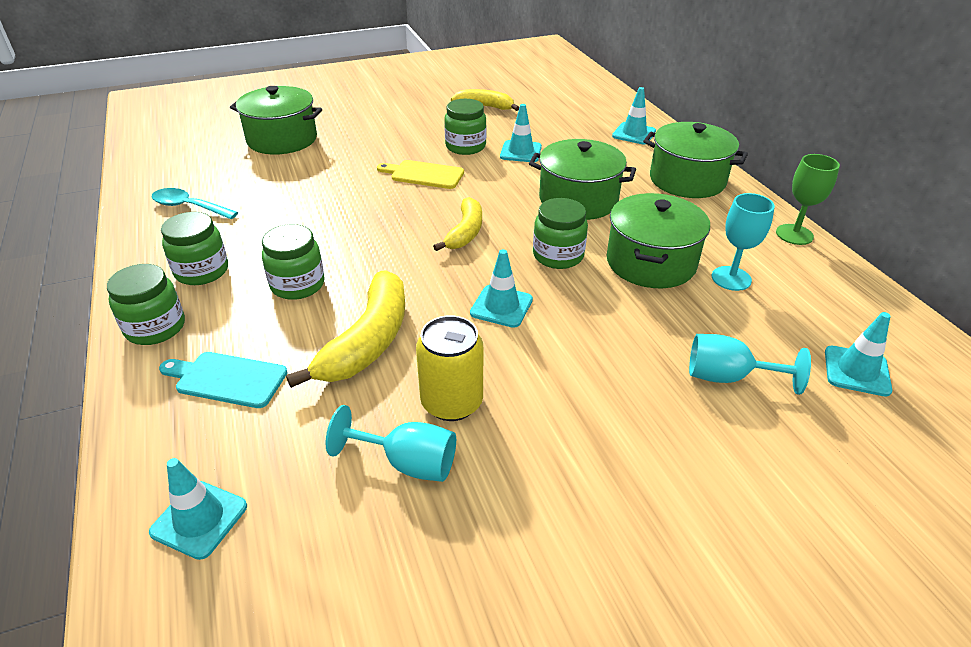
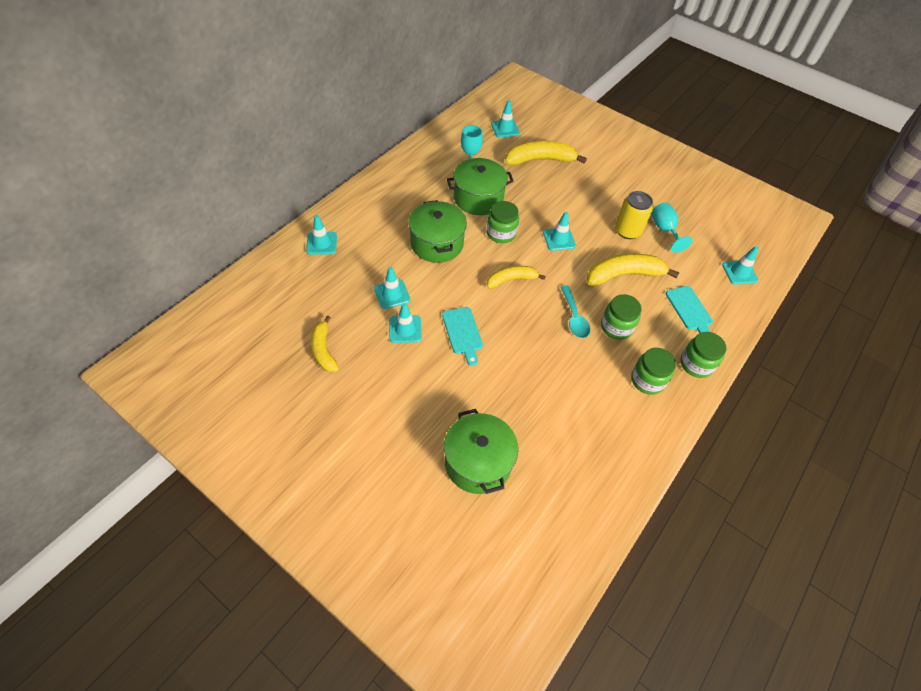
camera: 125 degrees left, 15 degrees up
turquoise spoon [152,188,238,219] -> turquoise spoon moved to [561,285,590,338]
yellow cutting board [377,160,464,189] -> turquoise cutting board [442,307,483,366]
green jar [444,99,487,155] -> turquoise traffic cone [389,303,422,343]
green pot [643,122,748,198] -> none
turquoise goblet [689,334,811,395] -> yellow banana [505,141,587,166]
green goblet [776,154,840,245] -> none

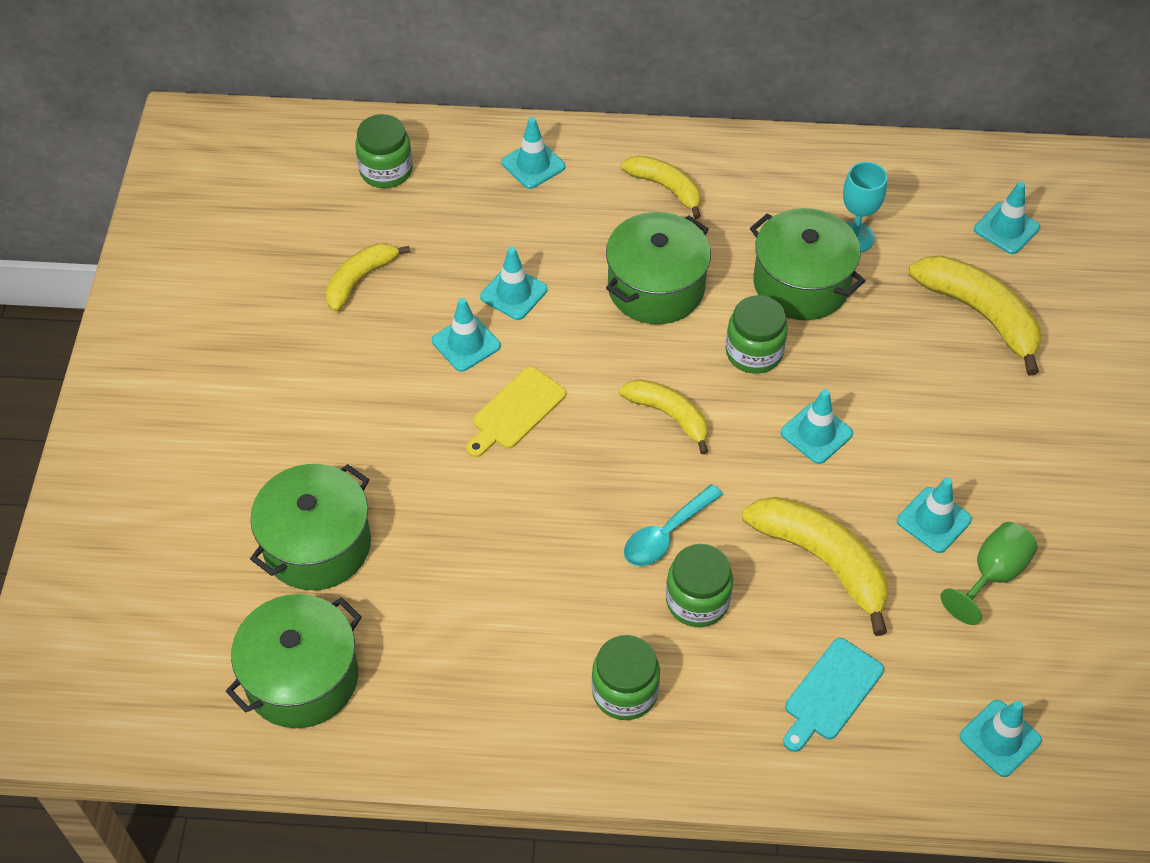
camera: 60 degrees right, 0 degrees up
turquoise cutting board [442,307,483,366] -> yellow cutting board [466,367,566,457]
yellow can [615,191,653,239] -> turquoise traffic cone [897,478,972,553]
turquoise goblet [651,202,693,253] -> green goblet [940,522,1038,625]
green jar [680,332,727,378] -> green jar moved to [355,114,413,188]
none -> green pot [226,594,362,728]
none -> yellow banana [621,156,701,219]

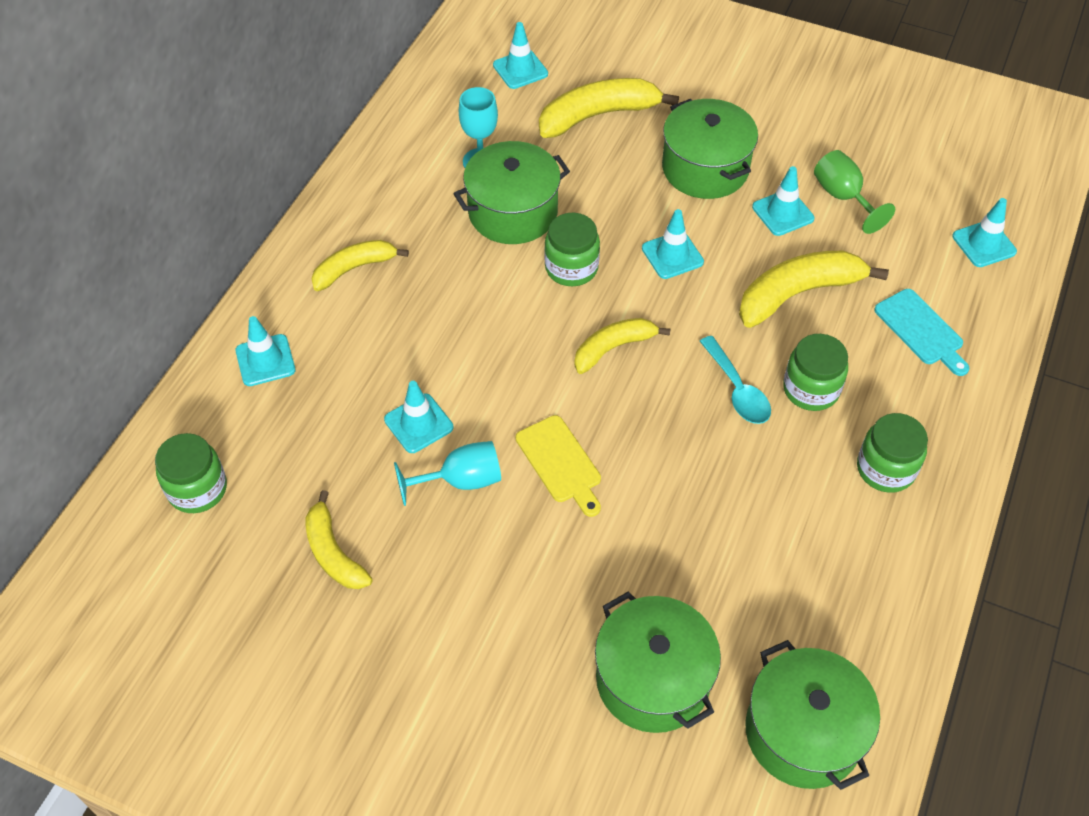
camera: 70 degrees left, 0 degrees up
turquoise traffic cone [432,298,501,372] -> turquoise goblet [394,441,501,506]
green pot [606,212,711,324] -> green pot moved to [662,99,758,199]

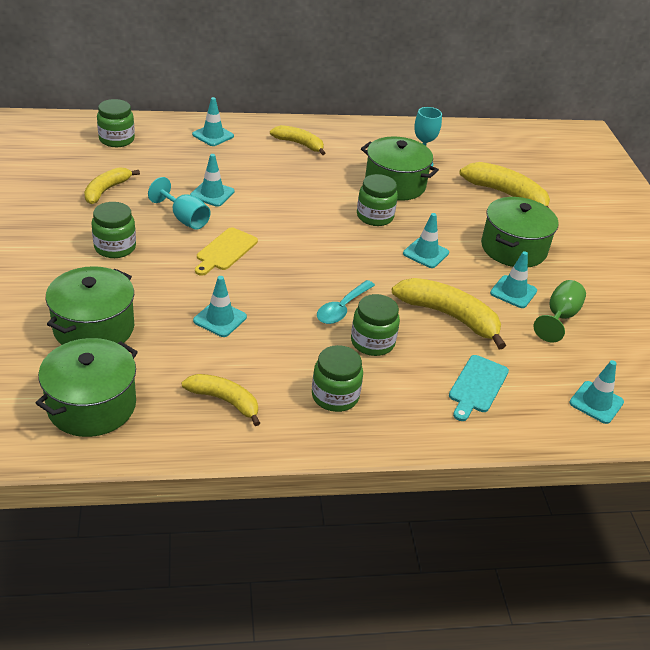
camera: 55 degrees right, 15 degrees down
turquoise traffic cone [493,22,548,89] -> turquoise traffic cone moved to [193,276,247,337]
yellow banana [574,318,670,374] -> yellow banana moved to [182,374,260,426]
none -> green jar [91,202,136,258]

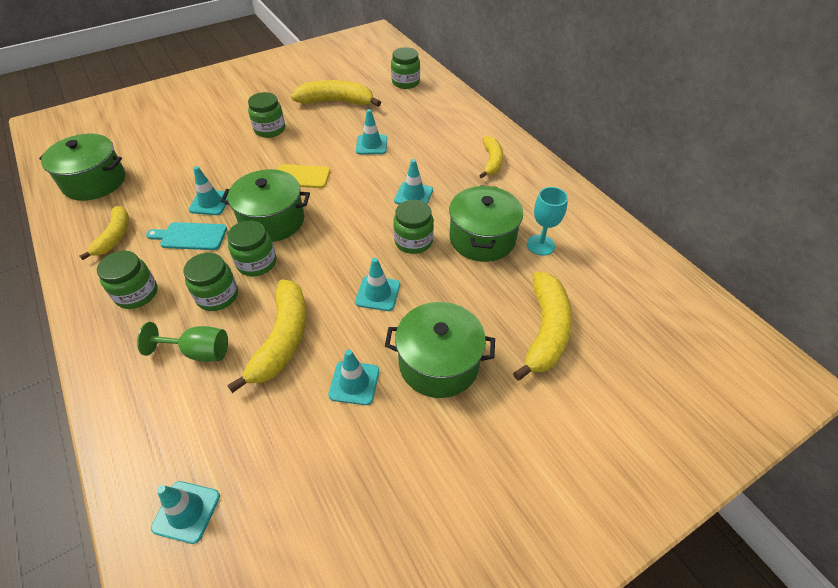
camera: 70 degrees right, 10 degrees up
green pot [46,266,134,345] -> green pot moved to [221,169,310,242]
yellow banana [84,167,140,204] -> yellow banana [291,80,381,107], size x1.57
turquoise goblet [148,177,210,230] -> none
turquoise traffic cone [192,97,234,146] -> turquoise traffic cone moved to [394,159,433,204]
turquoise spoon [317,280,375,324] -> green jar [227,220,276,276]
turquoise cutting board [449,355,509,421] -> turquoise cutting board moved to [146,222,227,250]
green goblet [534,280,586,343] -> green goblet moved to [137,322,228,362]

